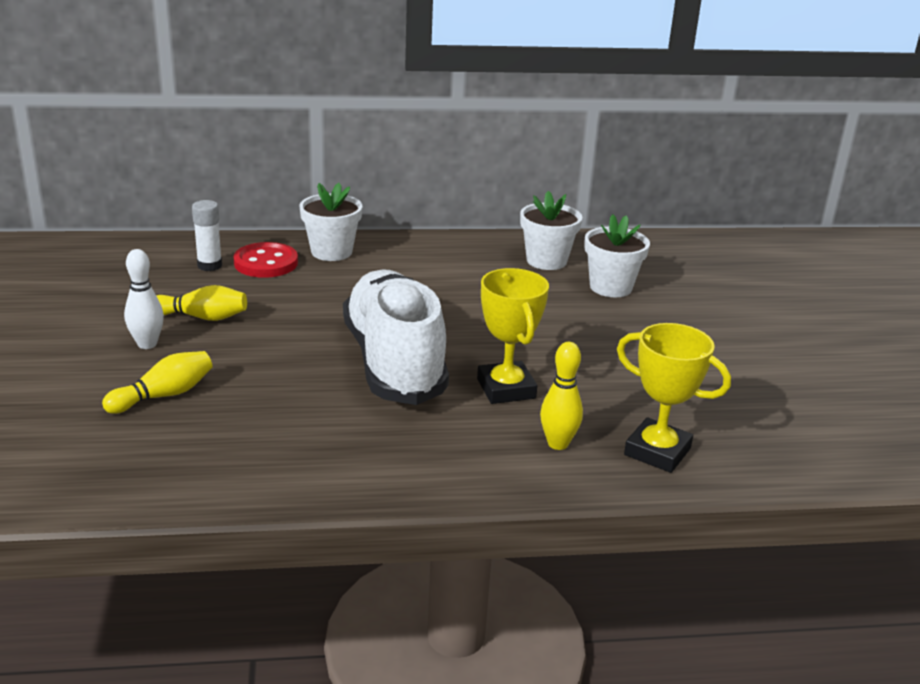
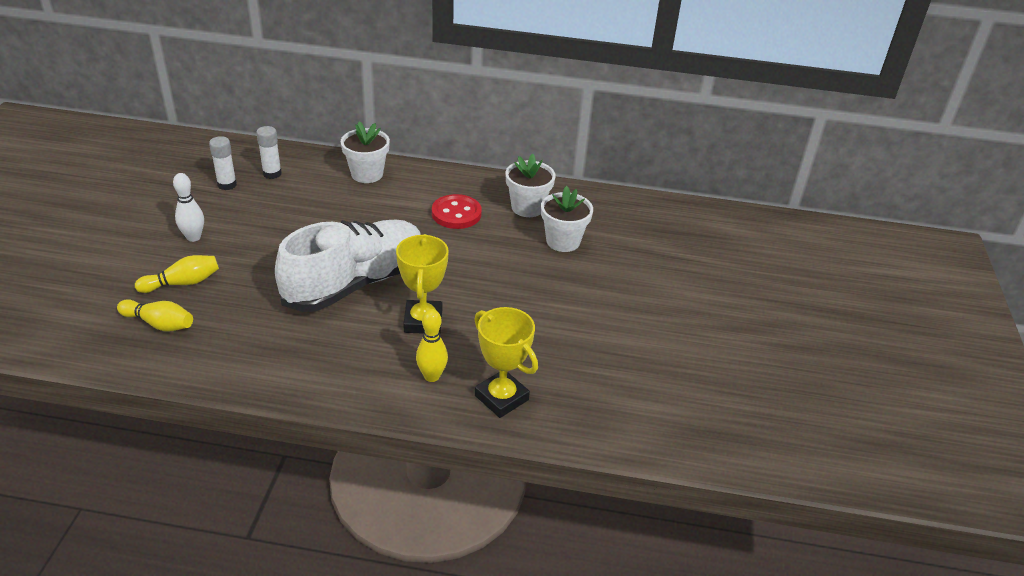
camera: 15 degrees right, 10 degrees up
yellow bowling pin [156,285,247,321] -> yellow bowling pin moved to [117,299,193,331]
red button [234,242,298,278] -> red button moved to [432,194,482,229]
white shoe [343,269,449,405] -> white shoe turned 45 degrees clockwise [275,220,421,312]
none -> white glue stick [209,136,237,190]

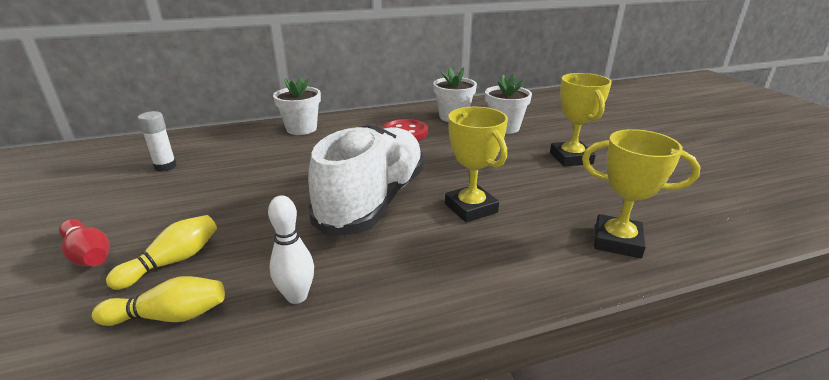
camera: 25 degrees left, 10 degrees down
white bowling pin [173,173,204,242] -> white bowling pin moved to [268,195,314,304]
white glue stick [256,126,282,179] -> none
yellow bowling pin [416,309,448,382] -> none
none -> red bowling pin [59,219,110,267]
none -> yellow trophy [550,73,612,166]

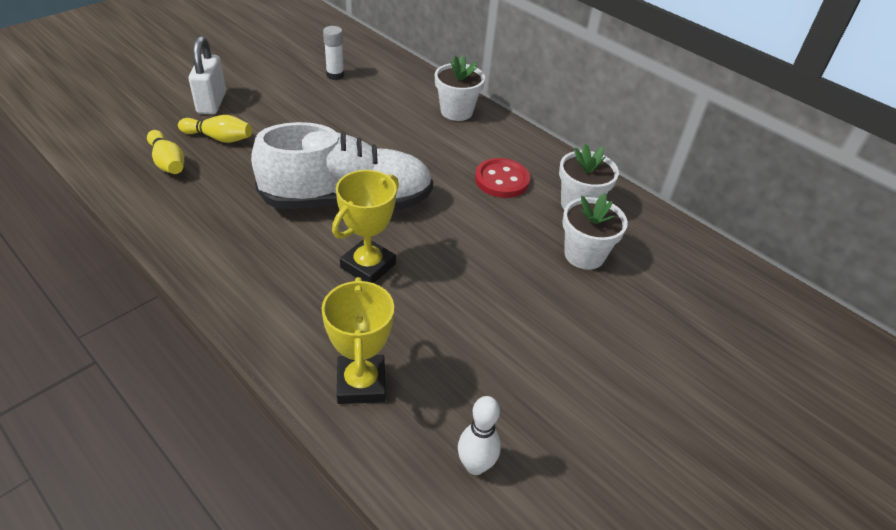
camera: 60 degrees right, 15 degrees up
red bowling pin [59,219,110,267] -> white padlock [189,36,226,114]
white bowling pin [268,195,314,304] -> white bowling pin moved to [458,396,501,475]
yellow trophy [550,73,612,166] -> none

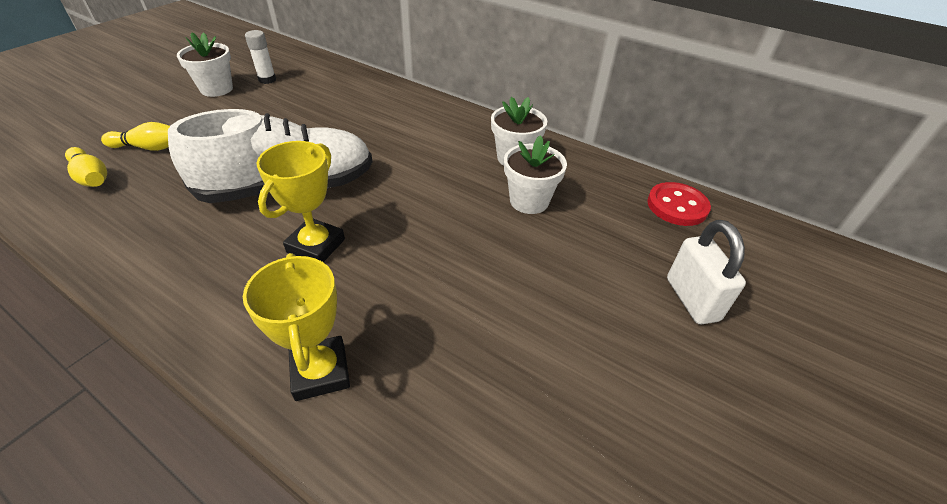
camera: 10 degrees left, 0 degrees up
white padlock [189,36,226,114] -> white padlock moved to [667,220,746,324]
white flower pot [435,55,485,121] -> white flower pot moved to [177,32,233,97]
white bowling pin [458,396,501,475] -> none
red button [475,158,530,198] -> red button moved to [647,182,711,226]

